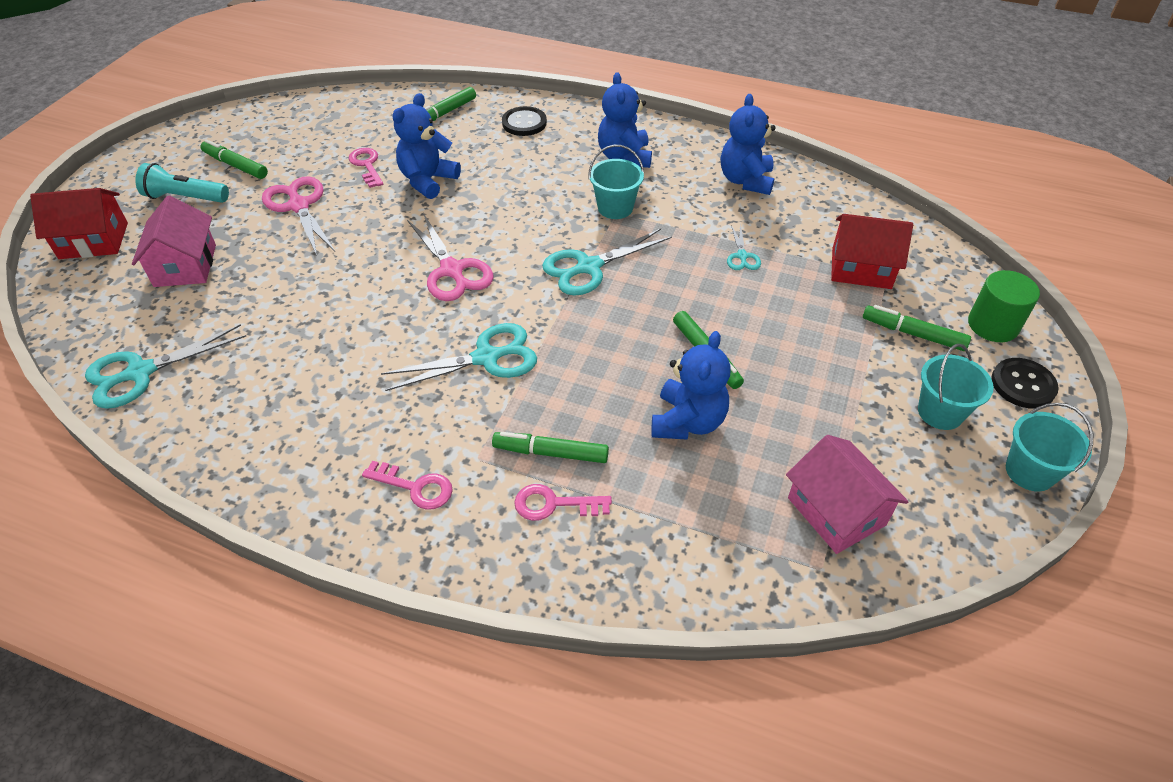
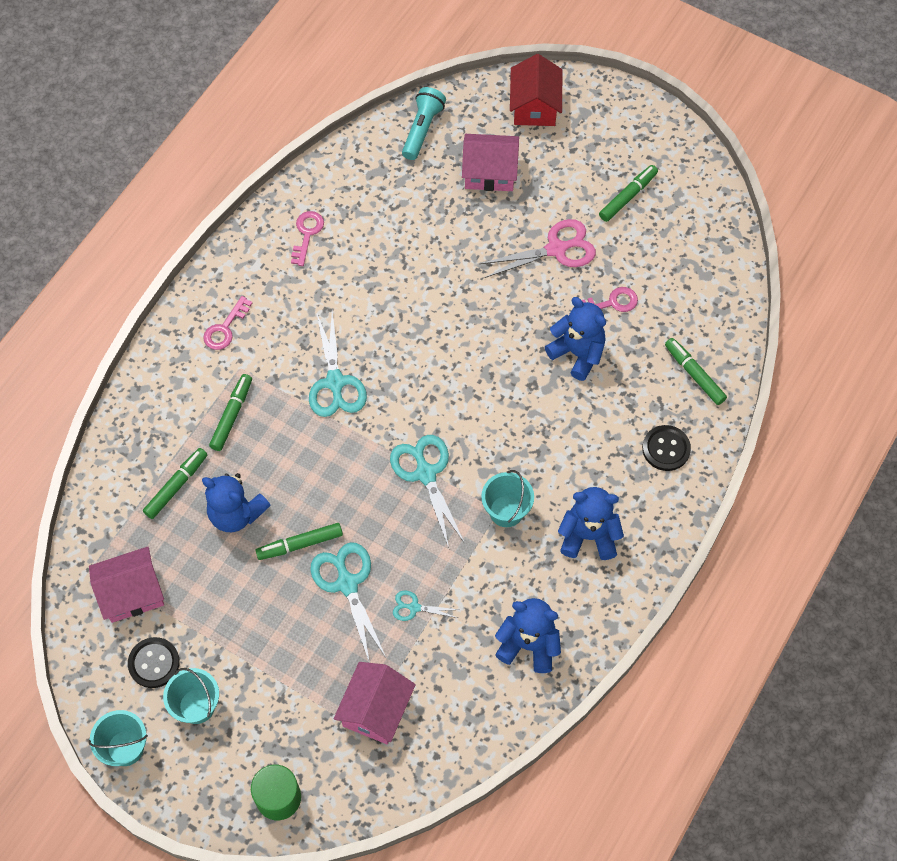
camera: 100 degrees right, 15 degrees up
turquoise scissors [85,324,246,409] -> turquoise scissors moved to [310,543,387,663]
turquoise flashlight [135,163,229,203] -> turquoise flashlight moved to [402,87,446,160]
pink scissors [407,213,494,301] -> none
pink key [514,484,612,521] -> pink key moved to [291,211,324,266]
red house [831,214,913,289] -> pink house [334,662,416,744]
green marker [863,305,971,351] -> green marker moved to [143,448,207,519]
black button [991,358,1059,409] -> black button moved to [128,637,180,688]

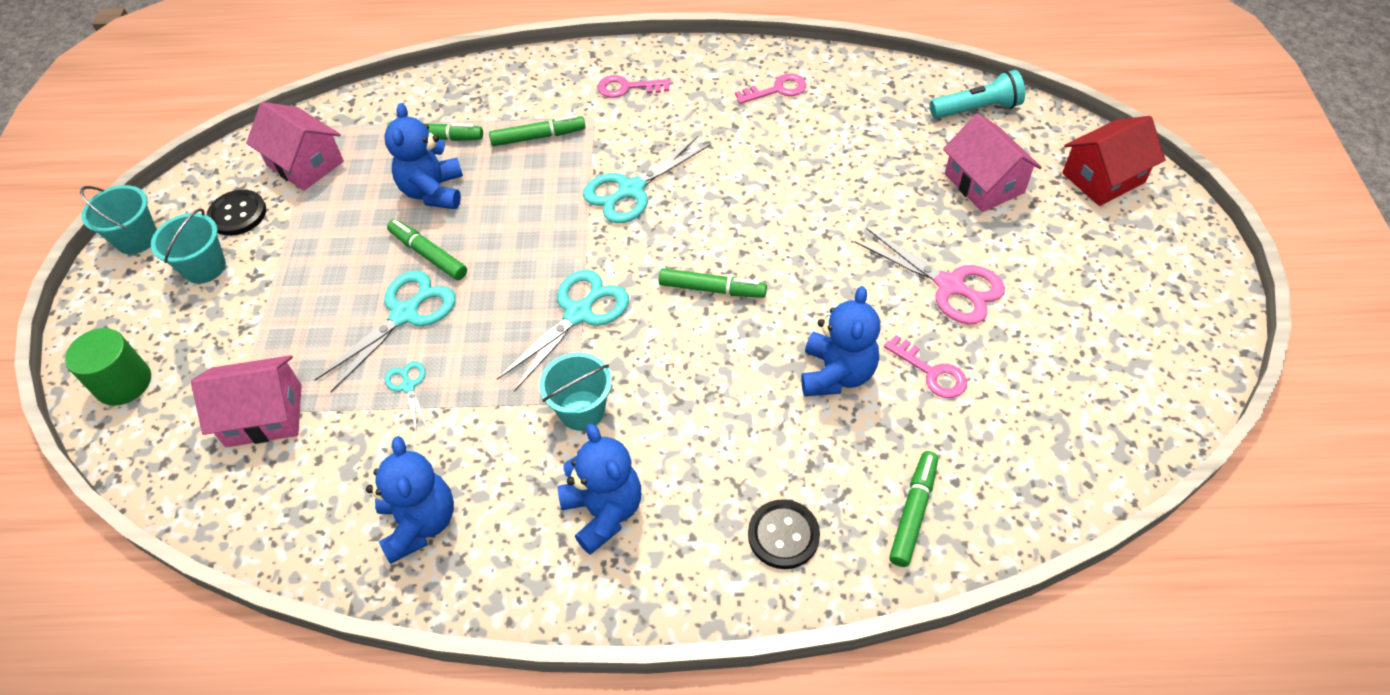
camera: 60 degrees right, 10 degrees down
green marker [599,165,658,222] -> green marker moved to [659,268,767,298]

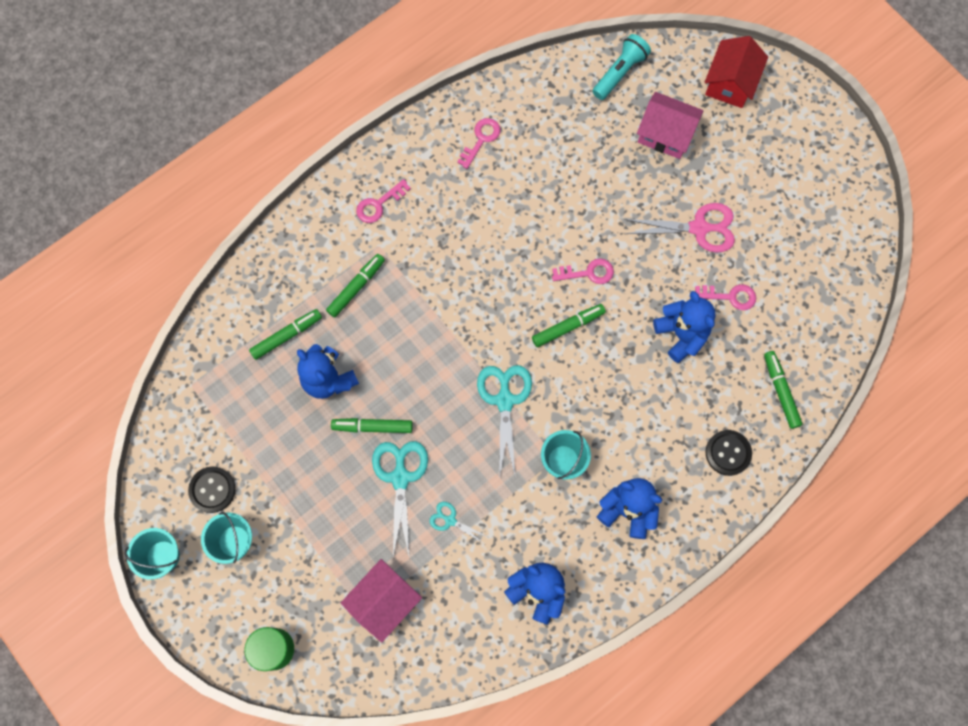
camera: 40 degrees left, 20 degrees up
pink house [246,102,344,191] -> none
turquoise scissors [583,136,711,223] -> none
none -> pink key [552,258,614,284]

